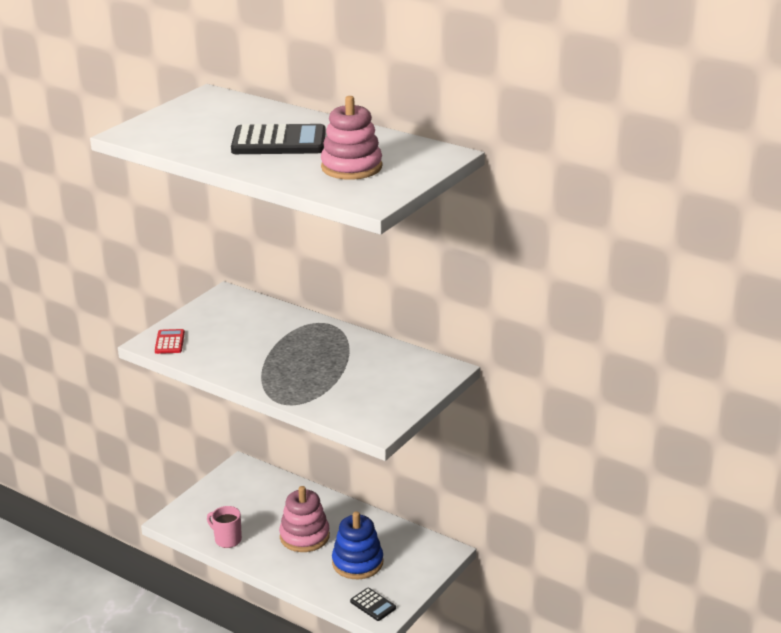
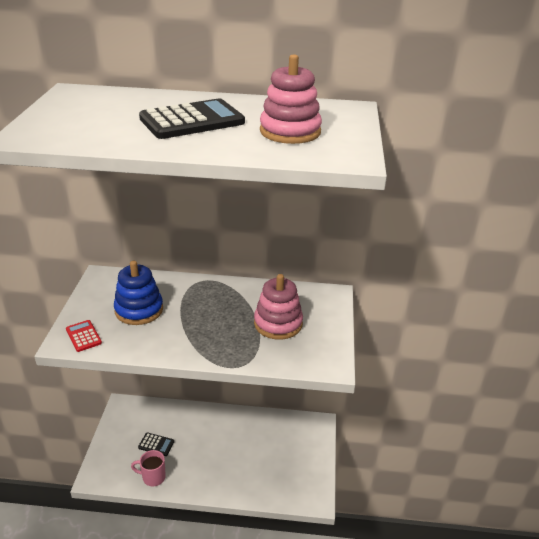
camera: 30 degrees left, 5 degrees up
pink stacking toy [279,486,330,552] -> pink stacking toy moved to [254,274,303,340]
blue stacking toy [332,511,383,579] -> blue stacking toy moved to [114,261,163,325]
black calculator [350,588,396,621] -> black calculator moved to [138,433,174,456]

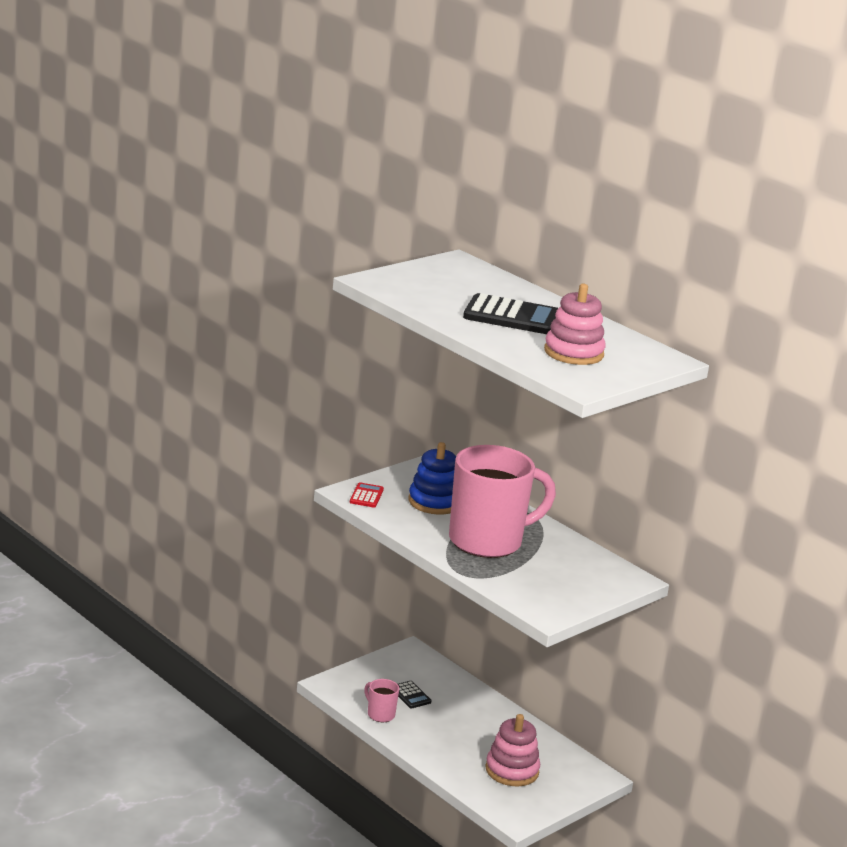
camera: 40 degrees right, 10 degrees down
pink stacking toy [254,274,303,340] -> pink stacking toy moved to [486,714,540,786]
none -> pink mug [449,445,556,558]

